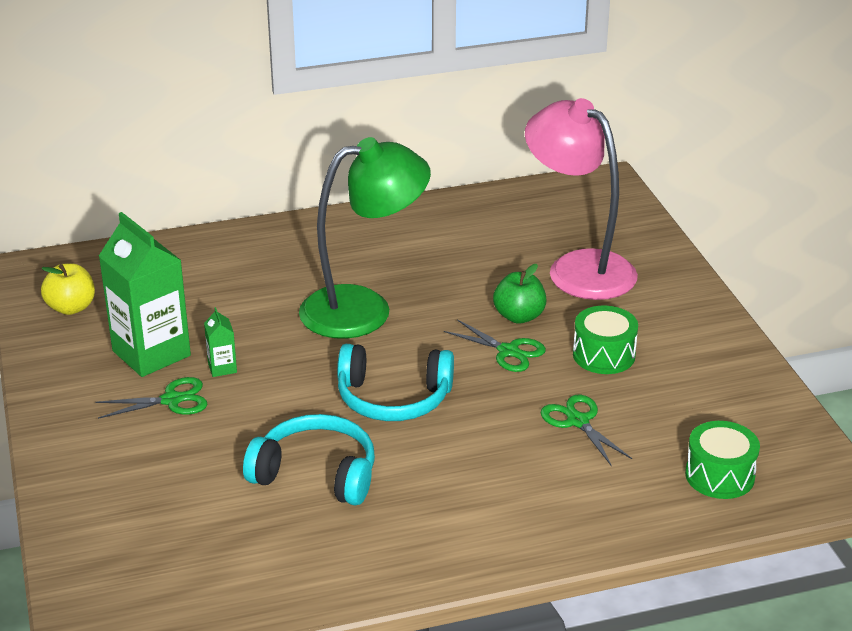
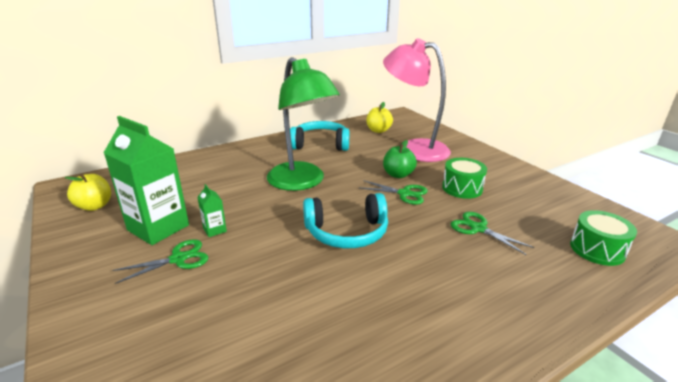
camera: 15 degrees left, 5 degrees down
turquoise headphones [243,414,375,505] -> turquoise headphones moved to [290,121,349,151]
green lamp [299,137,431,339] -> green lamp turned 90 degrees clockwise [267,57,340,191]
none -> yellow apple [366,102,393,133]

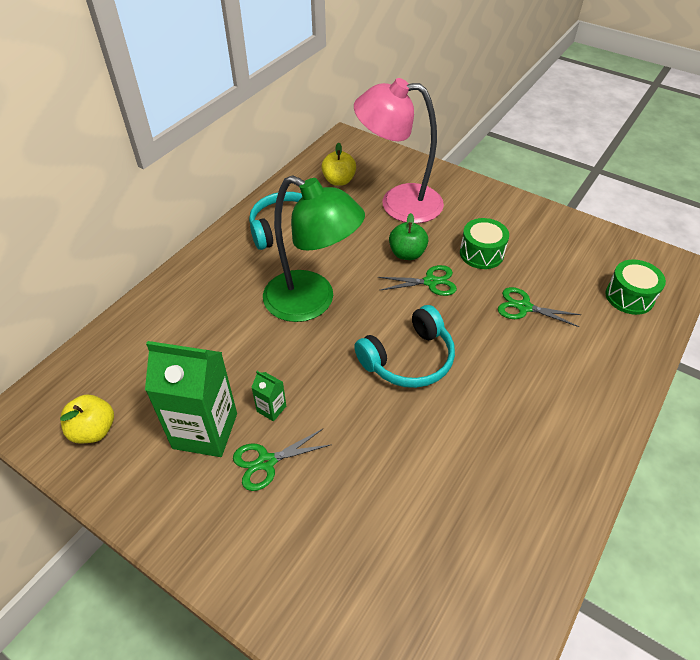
camera: 25 degrees left, 20 degrees up
green scissors [112,239,209,284] -> green scissors turned 150 degrees counterclockwise [233,429,330,491]

